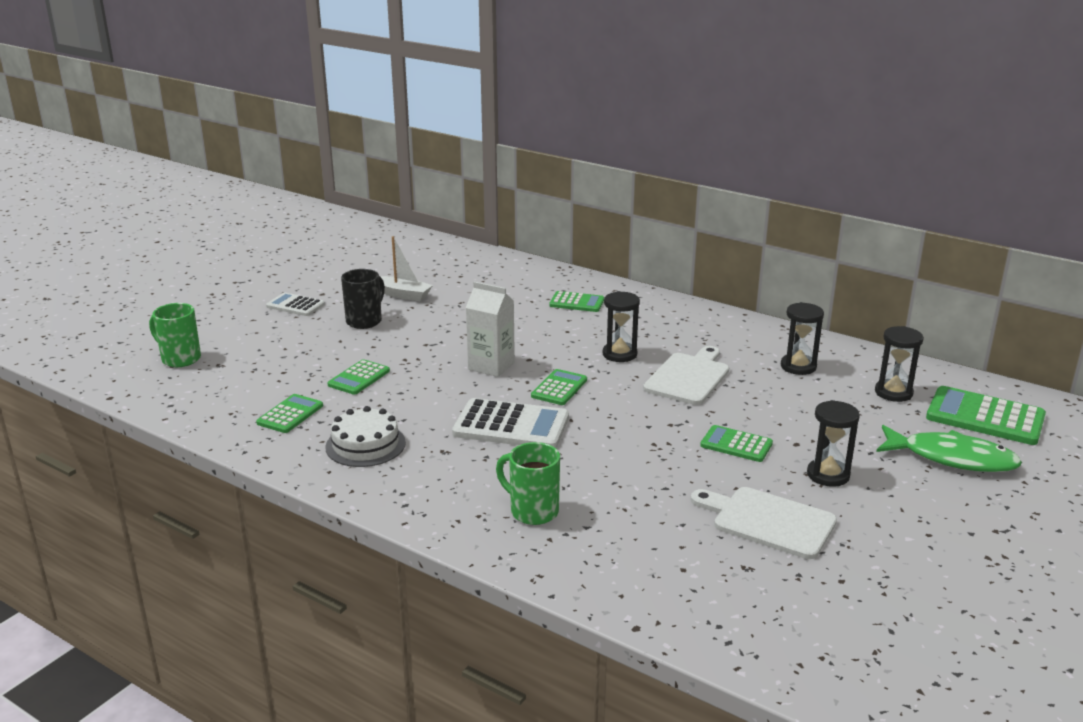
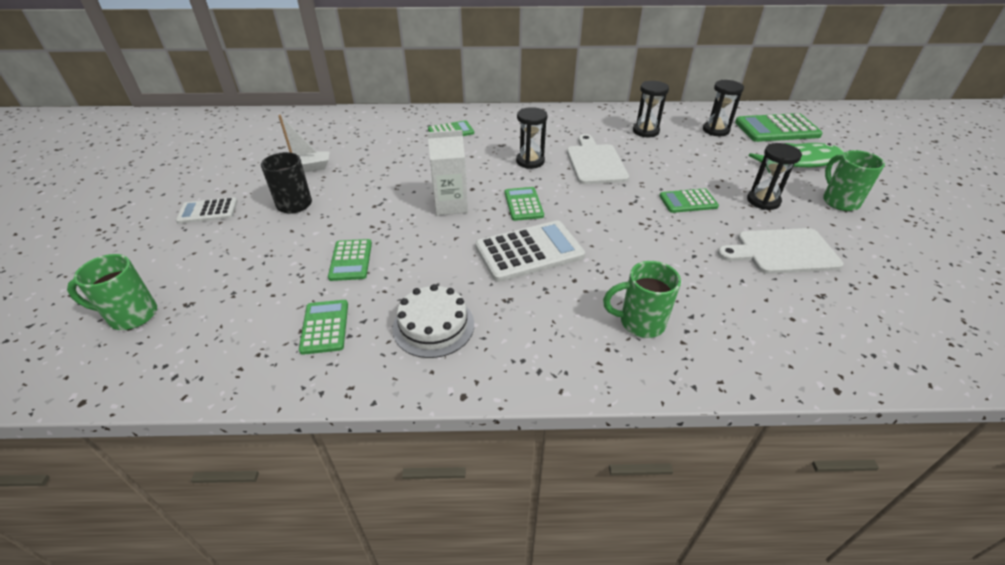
camera: 35 degrees left, 15 degrees up
none -> green mug [823,150,885,211]

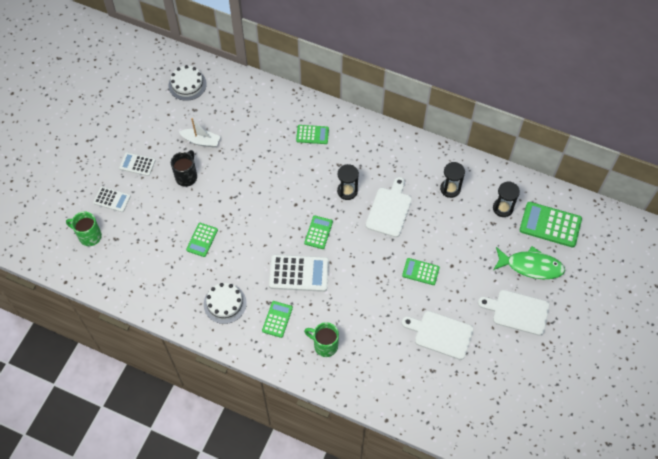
camera: 25 degrees right, 20 degrees up
green calculator [299,300,348,355] -> green calculator moved to [262,301,293,338]
white carton [427,130,468,215] -> none
black hourglass [747,143,802,210] -> none
green mug [823,150,885,211] -> white cutting board [478,290,549,336]
none -> white calculator [93,187,131,212]
none -> white cake [169,65,207,101]

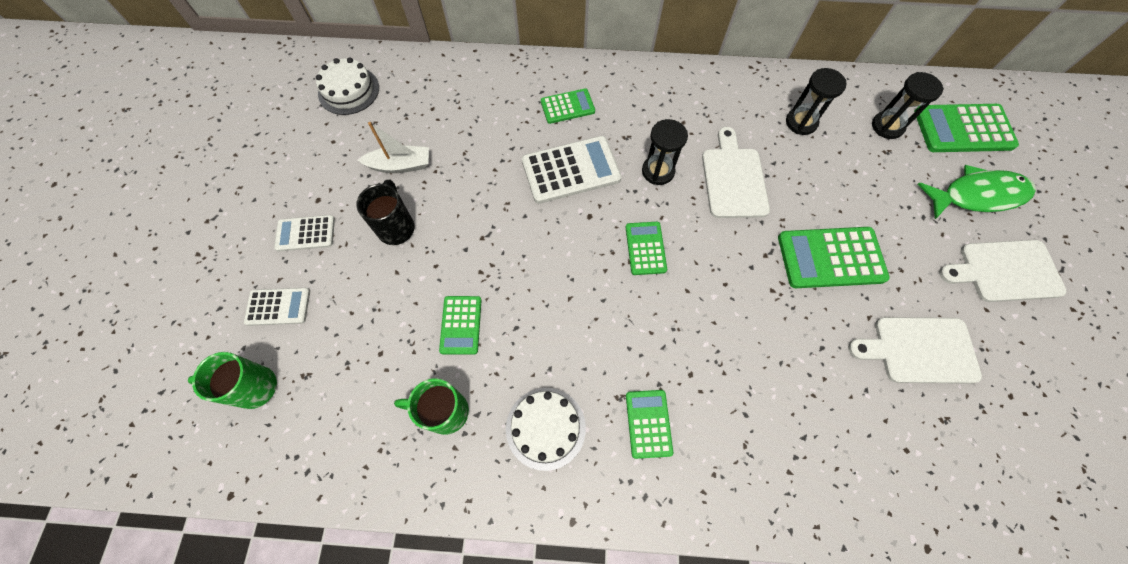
camera: 20 degrees left, 5 degrees up
white calculator [269,255,329,292] -> white calculator moved to [522,136,622,204]
green mug [304,322,339,357] -> green mug moved to [394,378,469,435]
green calculator [402,258,440,285] -> green calculator [778,227,890,288], size x1.70

